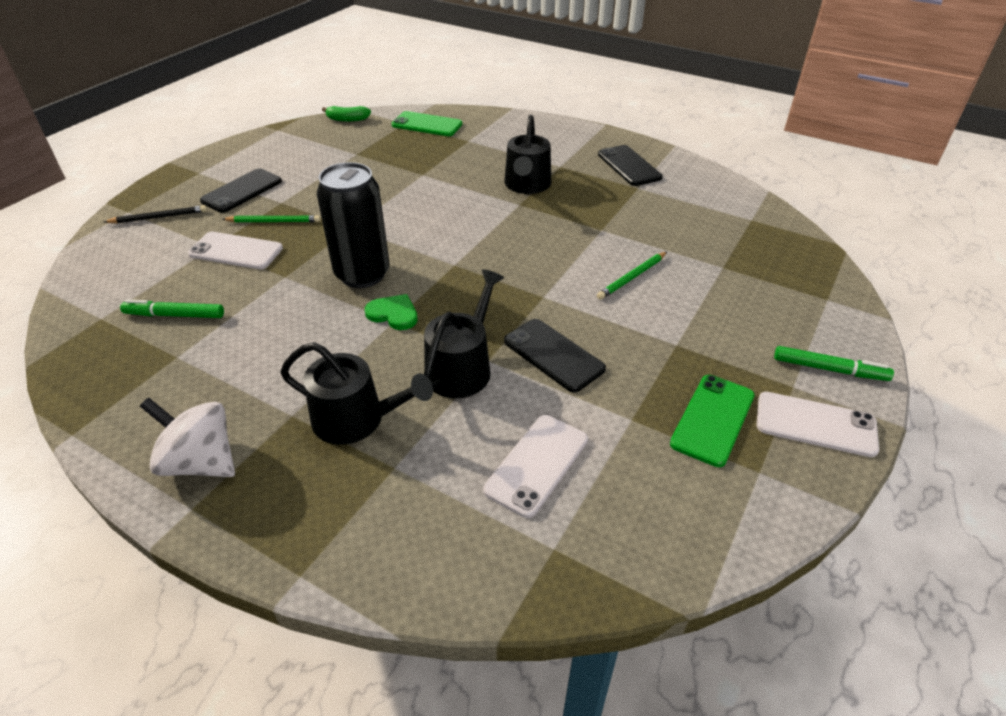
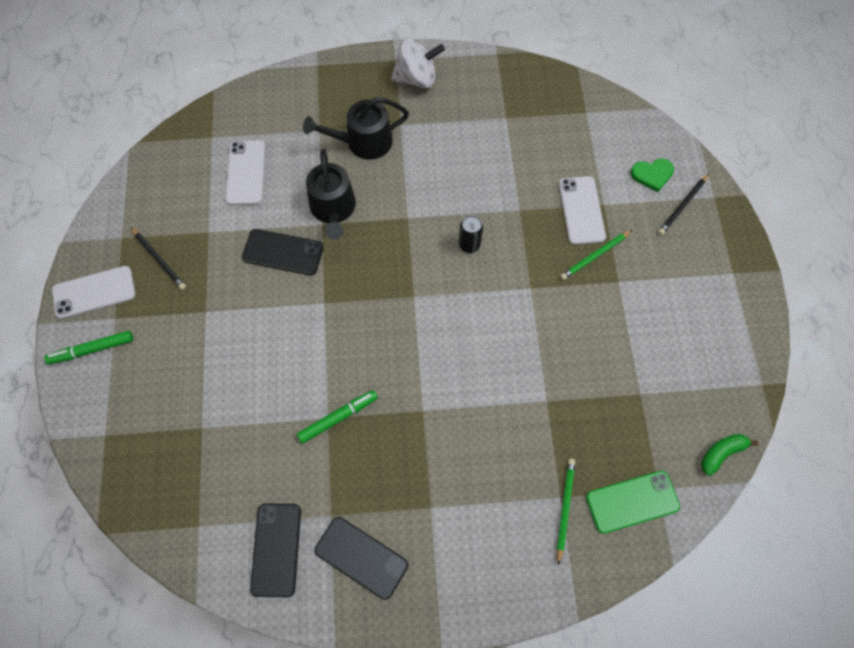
camera: 145 degrees right, 25 degrees up
green marker [120,300,224,318] -> green marker moved to [297,390,378,444]
white phone [188,232,283,269] -> white phone turned 75 degrees counterclockwise [559,176,606,245]
black phone [200,169,282,213] -> black phone moved to [250,504,301,597]
black can [317,162,390,288] -> black can [459,215,483,253], size x0.46
green heart [365,294,418,330] -> green heart moved to [631,159,674,192]
black watering can [505,115,551,194] -> none
green pencil [597,252,667,300] -> green pencil moved to [557,459,575,565]
green phone [670,375,755,467] -> black pencil [131,227,186,290]

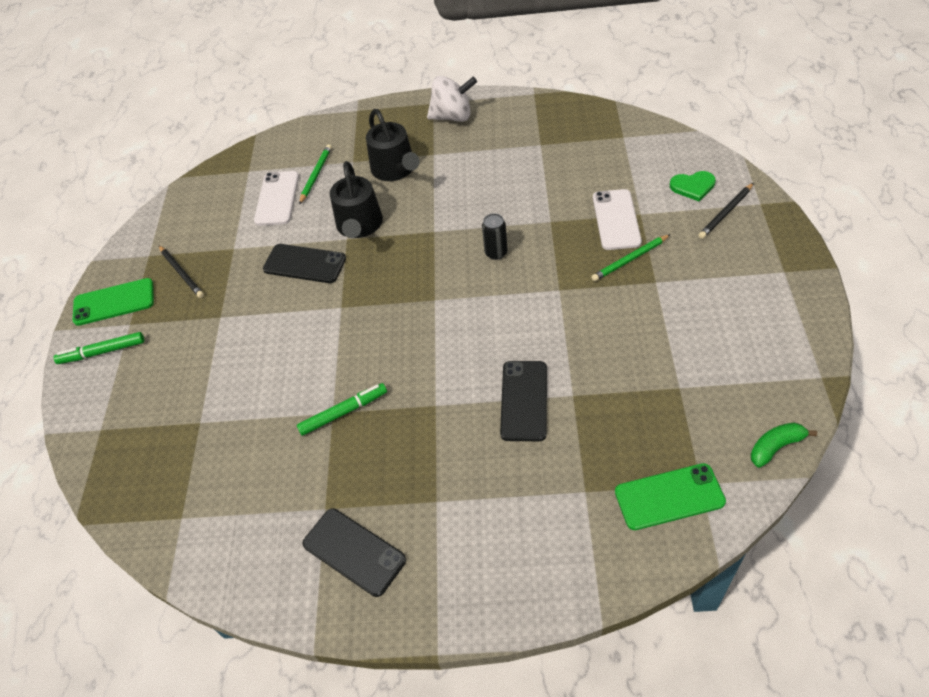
camera: 10 degrees right, 15 degrees down
white phone [52,266,136,319] -> green phone [73,278,154,326]
black phone [250,504,301,597] -> black phone moved to [500,361,547,441]
black watering can [303,97,409,160] -> black watering can turned 105 degrees counterclockwise [366,109,420,181]
green pencil [557,459,575,565] -> green pencil moved to [299,144,332,205]

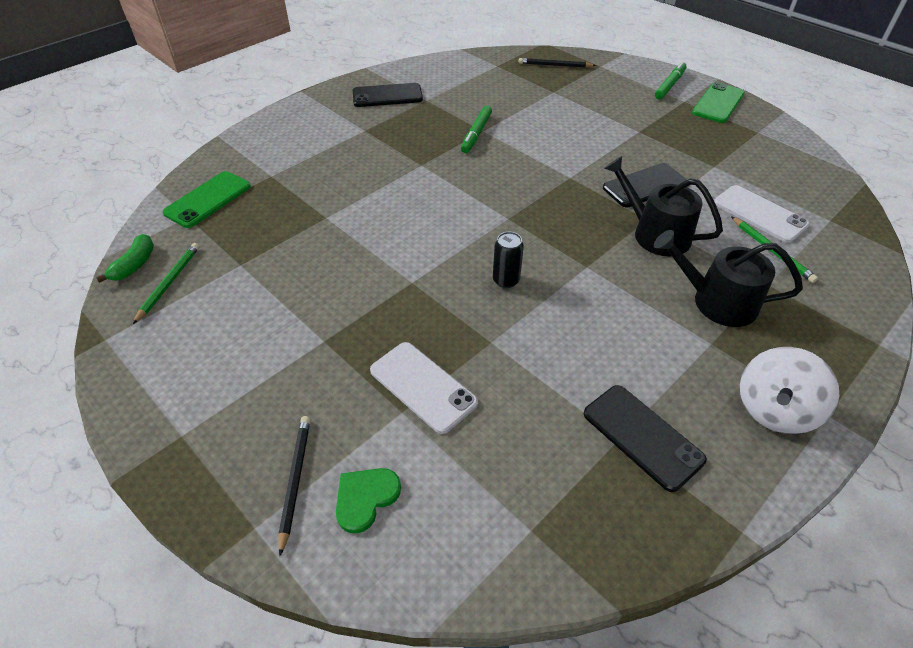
camera: 130 degrees right, 5 degrees down
black pencil [159,246,204,298] -> black pencil moved to [519,58,596,68]
black phone [500,361,547,441] -> black phone moved to [584,385,707,492]
green pencil [591,234,671,281] -> green pencil moved to [133,243,199,324]

